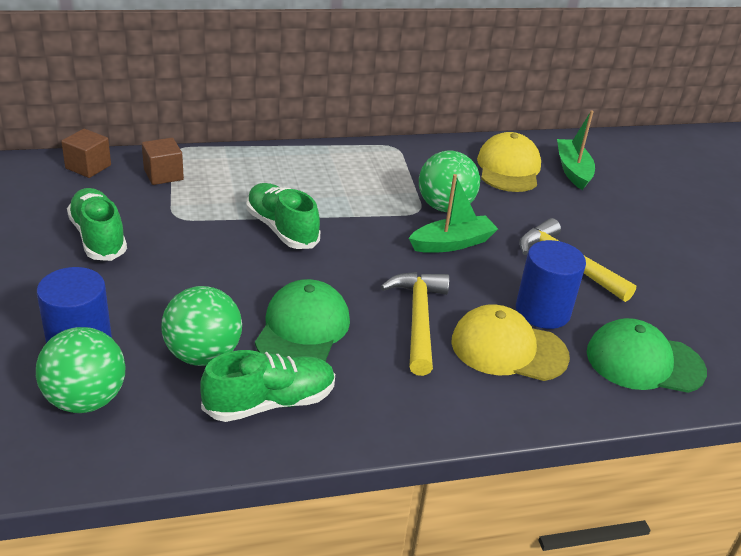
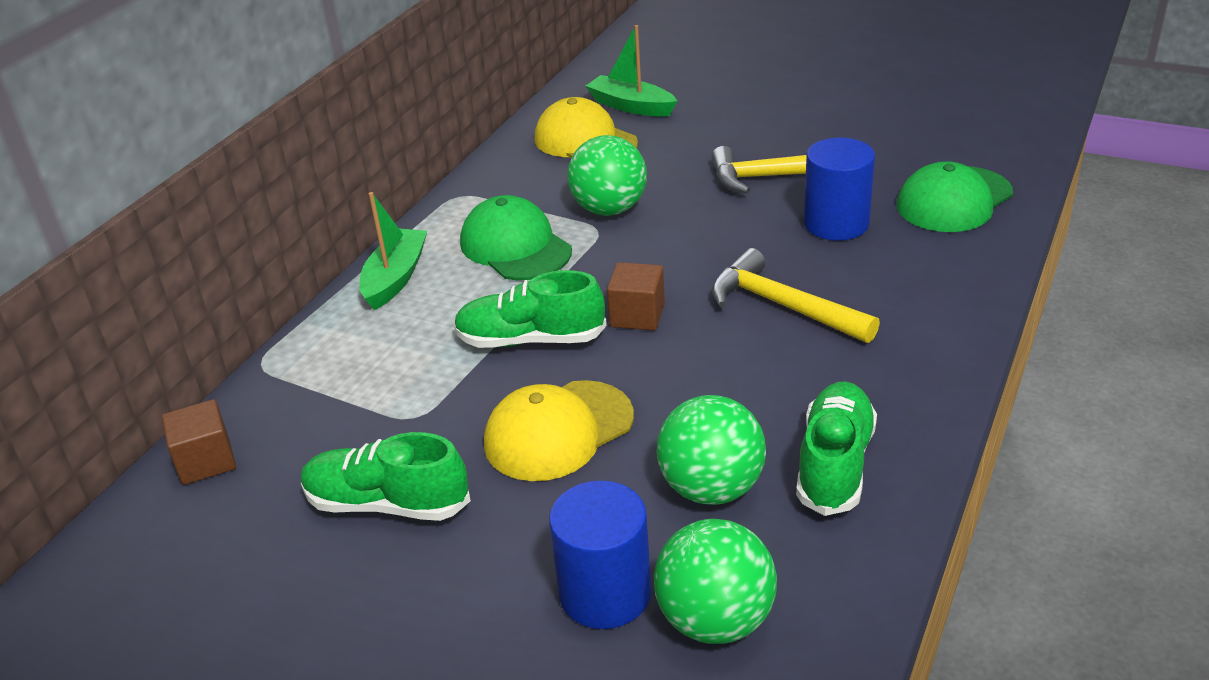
camera: 45 degrees left, 0 degrees up
brown cube [142,138,184,185] -> brown cube moved to [607,262,665,331]
green cap [255,279,350,362] -> green cap moved to [460,195,572,280]
green boat [409,174,498,253] -> green boat moved to [359,192,427,310]
yellow cap [451,304,570,381] -> yellow cap moved to [484,380,634,481]

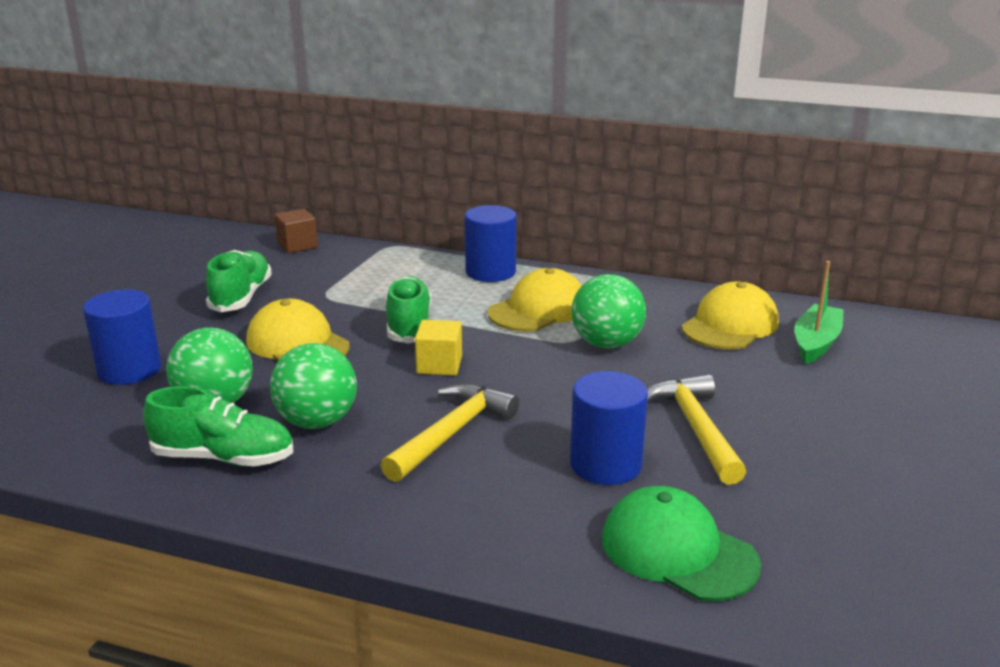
camera: 80 degrees right, 10 degrees down
green boat [359,192,427,310] -> blue cylinder [465,205,516,282]
green cap [460,195,572,280] -> yellow cap [488,268,582,332]
brown cube [607,262,665,331] -> yellow cube [415,320,462,375]
green ball [654,519,777,644] -> green ball moved to [270,343,357,429]

